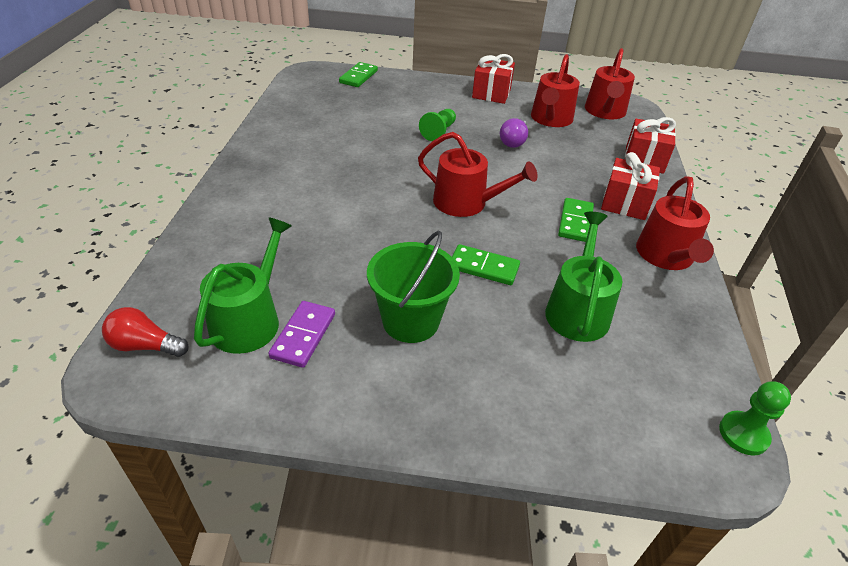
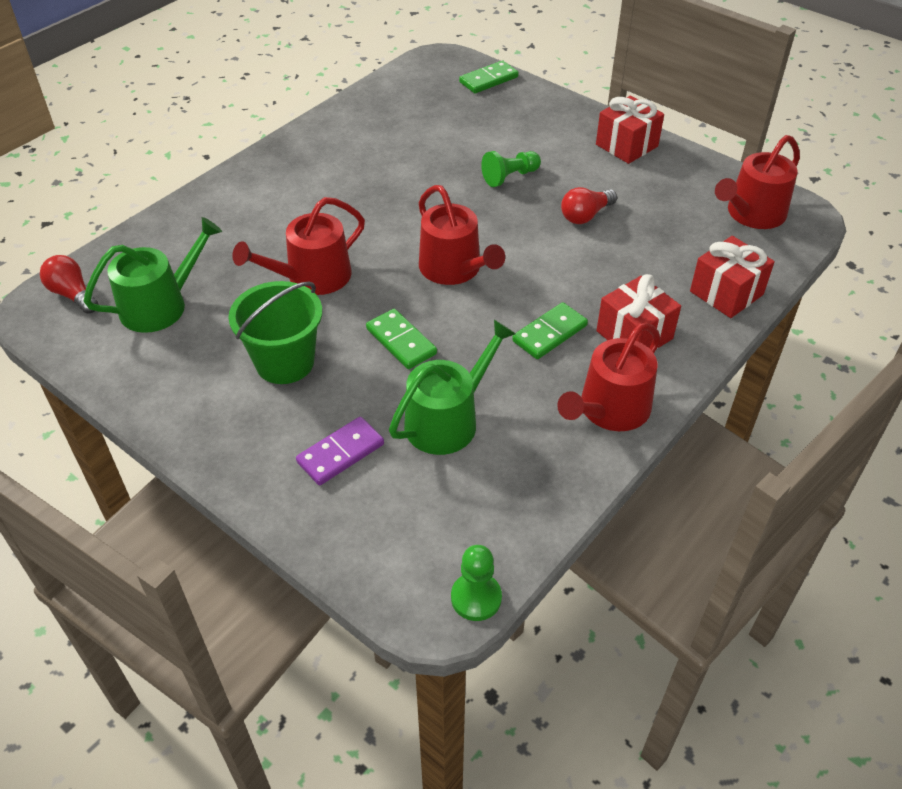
camera: 35 degrees right, 5 degrees up
purple domino [268,301,335,368] -> purple domino moved to [296,417,384,485]
purple light bulb [500,118,528,148] -> red light bulb [561,187,617,224]
red watering can [531,54,580,127] -> red watering can moved to [232,197,365,295]

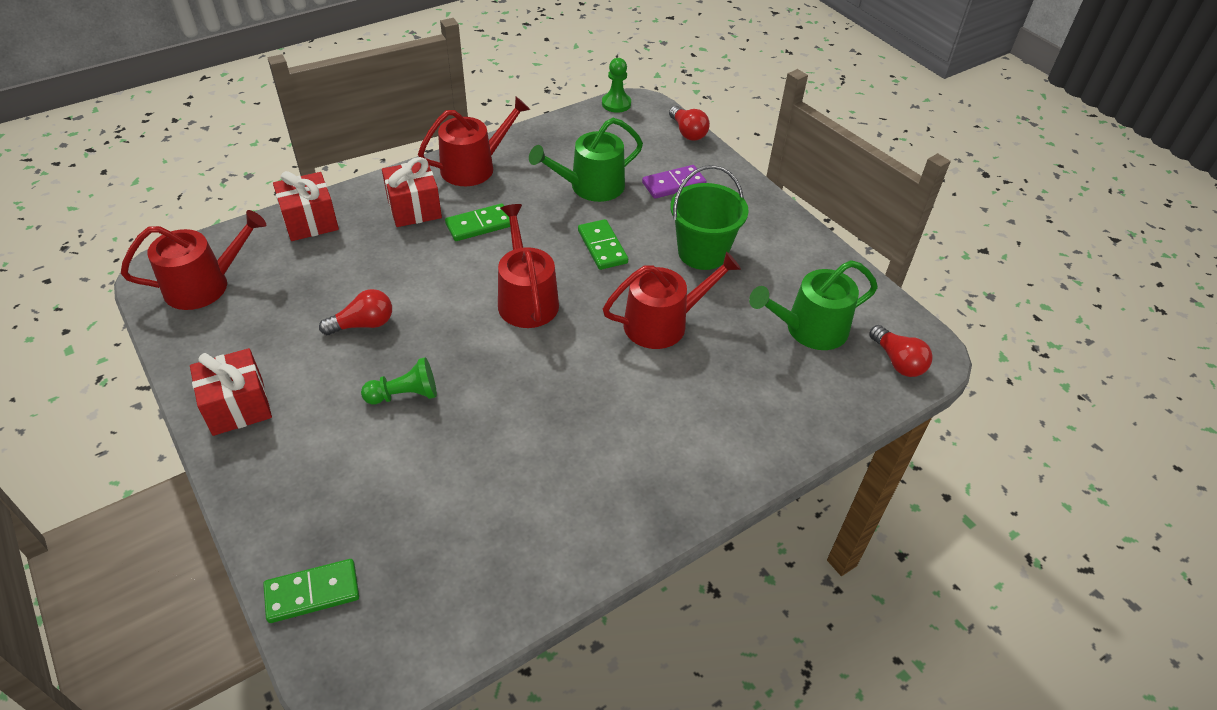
camera: 165 degrees left, 0 degrees up
none -> red light bulb [669,106,710,141]

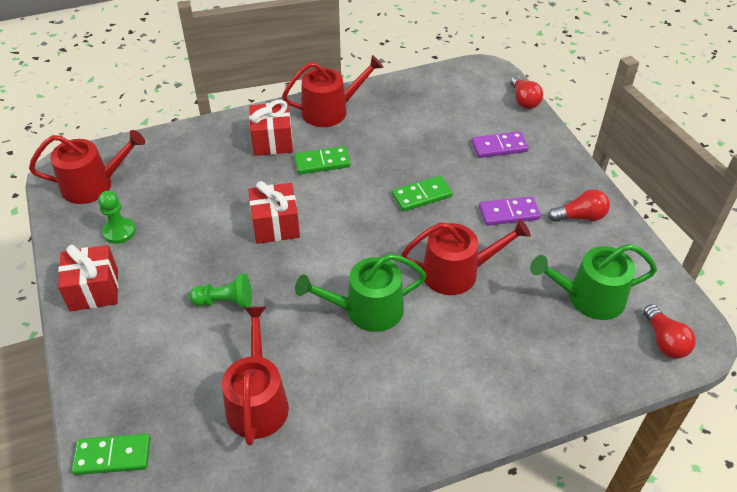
camera: 15 degrees right, 0 degrees up
red gift [273,171,339,241] -> red gift moved to [248,181,300,244]
red light bulb [319,289,392,335] -> red light bulb moved to [548,189,610,222]
red watering can [498,204,559,328] -> red watering can moved to [222,306,289,445]
green watering can [529,118,643,202] -> green watering can moved to [295,253,426,332]
green domino [578,219,628,270] -> green domino turned 75 degrees clockwise [392,176,453,212]
green pawn [602,58,631,113] -> green pawn moved to [98,191,136,244]
green bucket [670,165,749,270] -> purple domino [479,196,541,226]

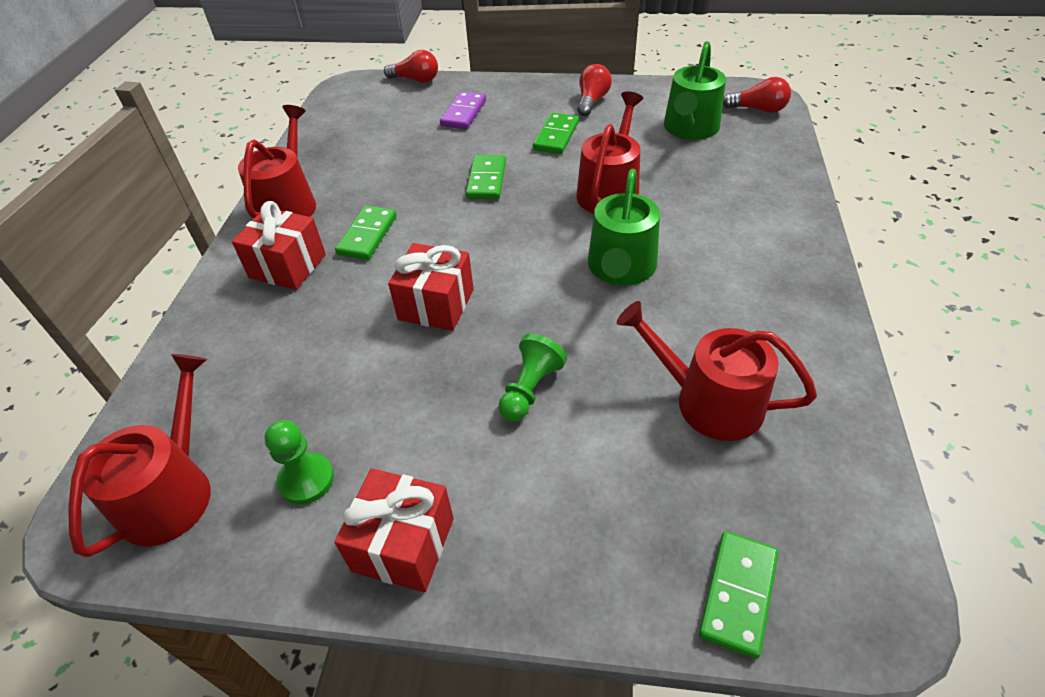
camera: 60 degrees left, 0 degrees up
purple domino [479,196,541,226] -> green domino [533,113,579,154]

